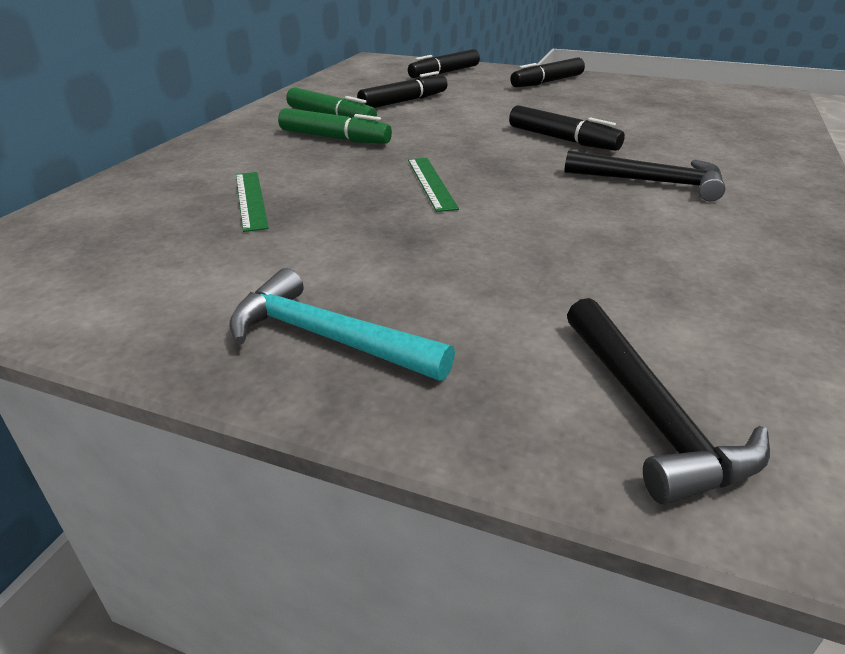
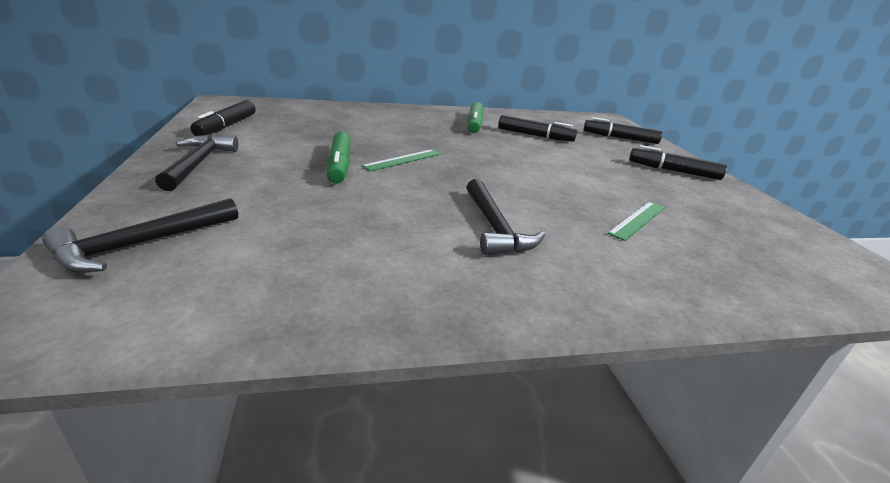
camera: 55 degrees right, 5 degrees down
turquoise hammer [229,268,455,381] -> black hammer [155,135,239,191]
green ruler [236,172,269,232] -> green ruler moved to [607,202,665,241]
green marker [278,108,392,144] -> green marker moved to [327,132,351,184]
black marker [509,105,625,151] -> black marker moved to [190,100,256,136]

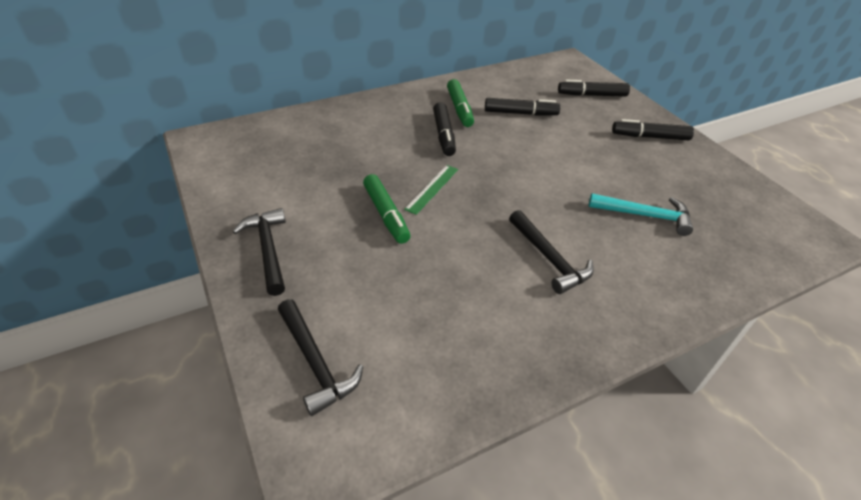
camera: 15 degrees left, 15 degrees up
black hammer [42,198,238,273] -> black hammer turned 60 degrees counterclockwise [278,299,363,416]
black marker [190,100,256,136] -> black marker moved to [433,102,456,156]
green ruler [607,202,665,241] -> turquoise hammer [588,193,693,236]

